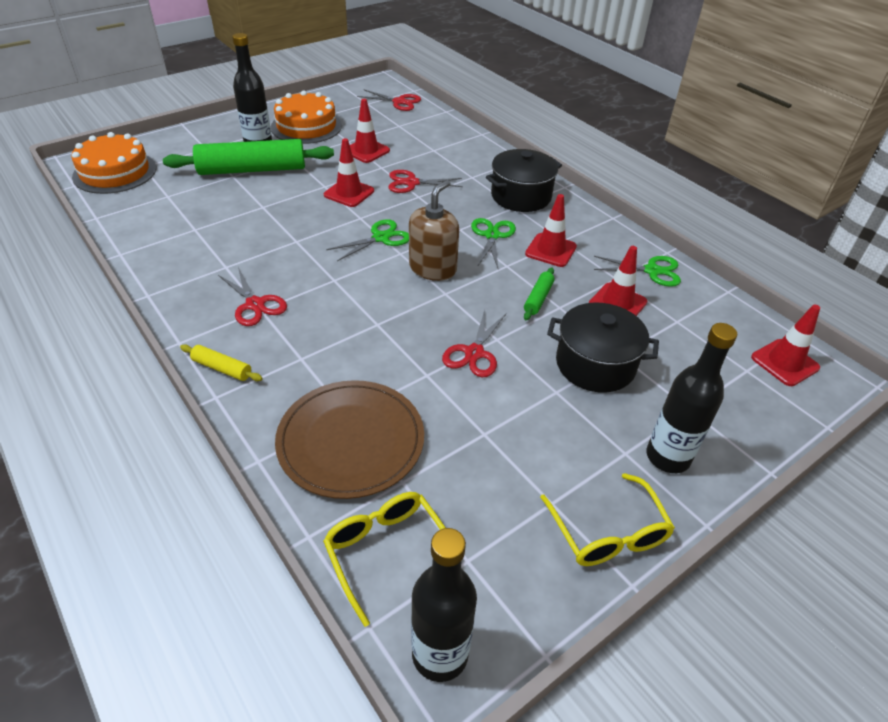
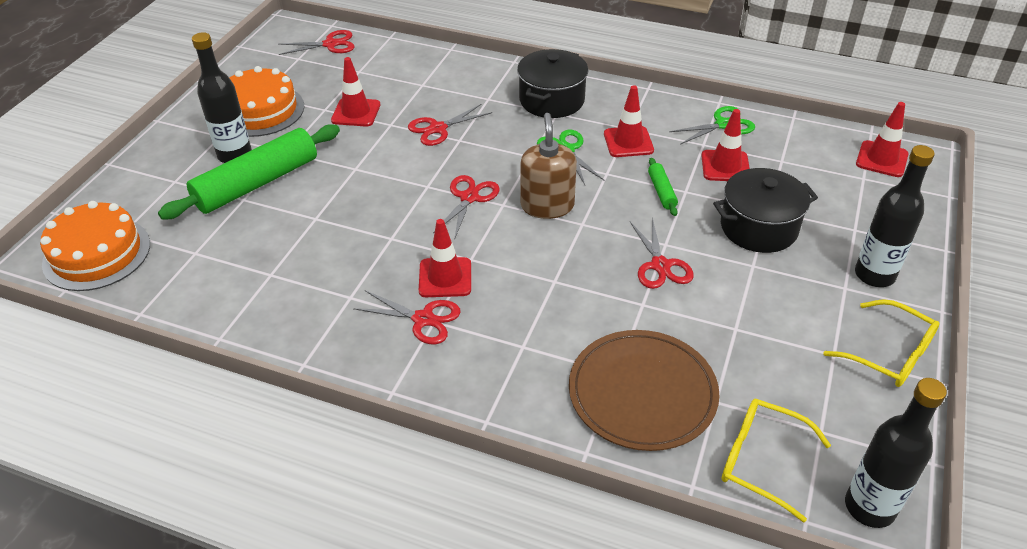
camera: 30 degrees left, 0 degrees up
yellow rolling pin [180,344,263,381] -> none
red traffic cone [324,138,374,207] -> red traffic cone moved to [419,219,471,297]
green scissors [326,219,409,261] -> red scissors [433,175,500,240]

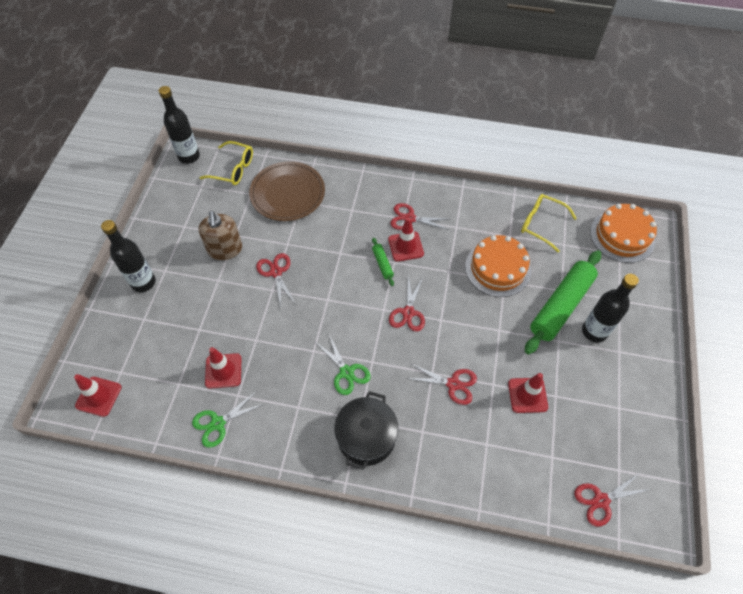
camera: 170 degrees right, 15 degrees up
orange cake [230,66,304,137] -> orange cake moved to [465,235,531,297]
red scissors [408,104,492,146] -> red scissors turned 60 degrees clockwise [406,363,477,405]
brown soap dispenser [520,113,577,219] -> brown soap dispenser moved to [198,211,242,260]
red traffic cone [604,85,654,157] -> none
green rolling pin [648,158,678,216] -> green rolling pin moved to [372,238,394,286]
black pot [713,168,818,253] -> none
yellow glasses [823,299,940,387] -> yellow glasses moved to [521,194,577,252]

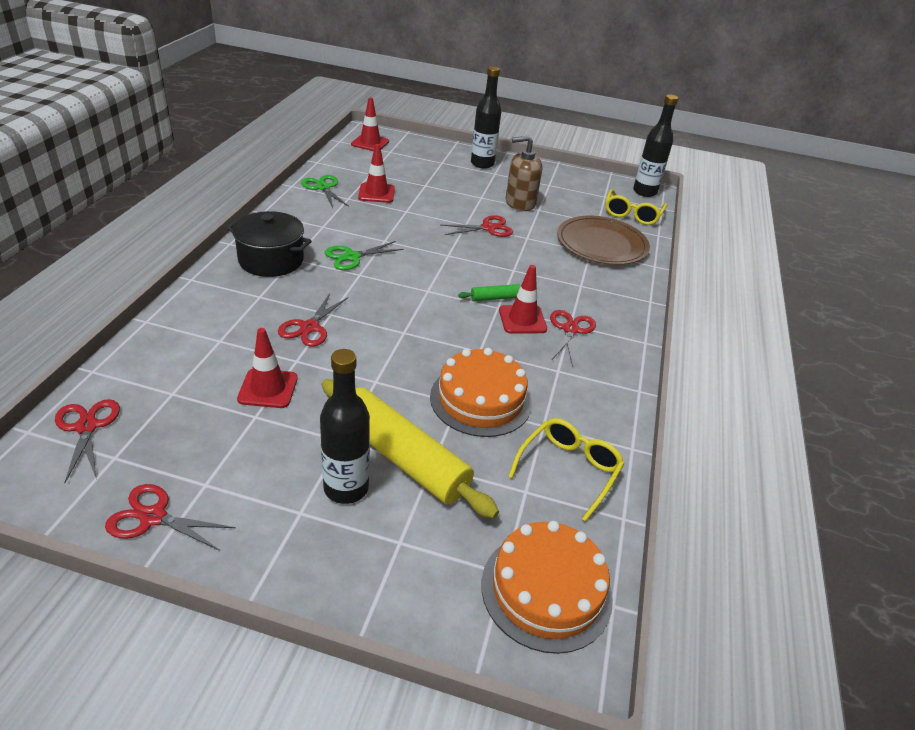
camera: 90 degrees right, 20 degrees down
red scissors [389,275,425,332] -> red scissors moved to [105,484,236,551]
green rolling pin [525,250,601,355] -> yellow rolling pin [322,379,499,519]

